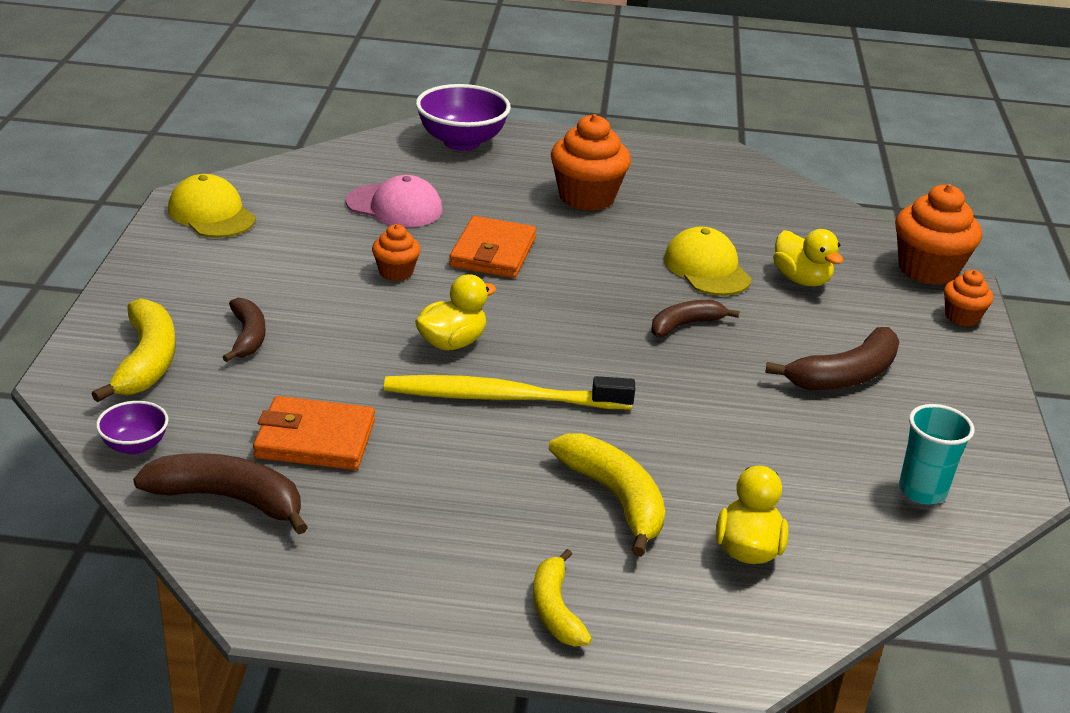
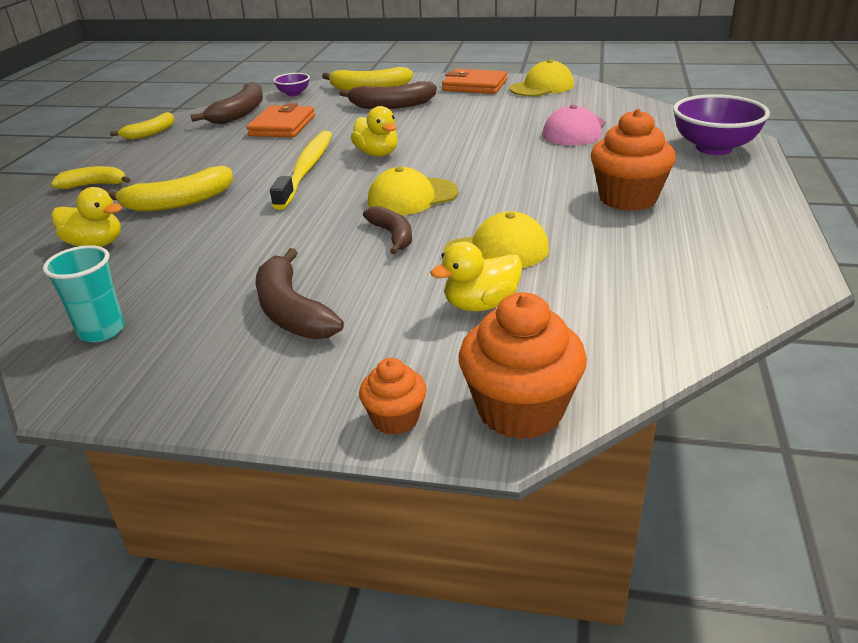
camera: 100 degrees right, 0 degrees up
brown banana [222,298,265,362] -> brown banana [339,81,437,109], size x1.54
orange cupcake [372,224,421,281] -> none
orange wallet [449,216,536,278] -> orange wallet moved to [442,69,507,94]
none -> yellow banana [110,112,174,140]
none -> yellow cap [368,167,459,215]

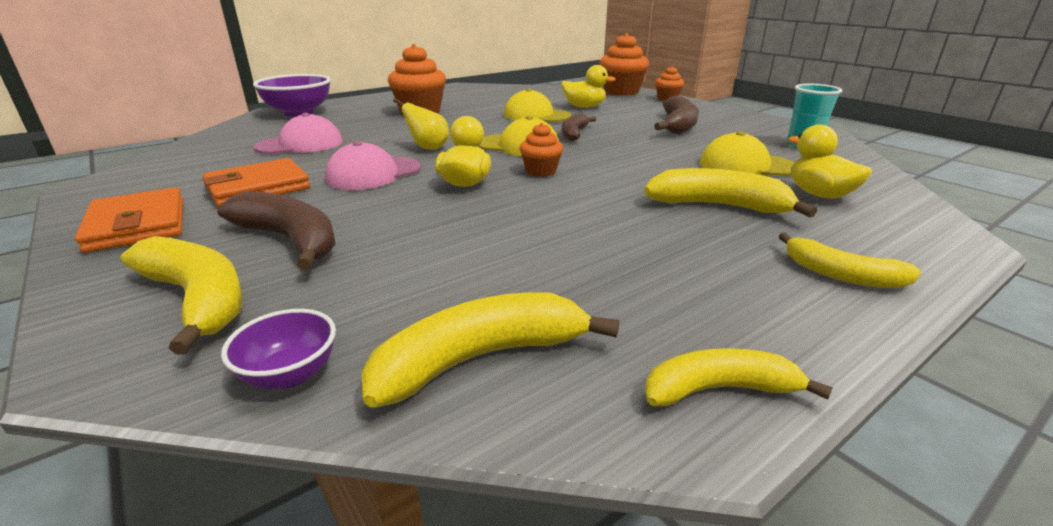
camera: 140 degrees left, 5 degrees down
brown banana [191,82,263,124] -> yellow banana [361,292,619,407]
orange wallet [247,103,315,137] -> orange wallet moved to [202,158,310,207]
yellow toothbrush [270,131,332,210] -> none
yellow cap [510,59,574,97] -> yellow cap moved to [700,131,794,176]
none -> pink cap [325,141,421,190]
none -> yellow pear [393,98,449,150]
none -> orange cupcake [520,123,563,177]

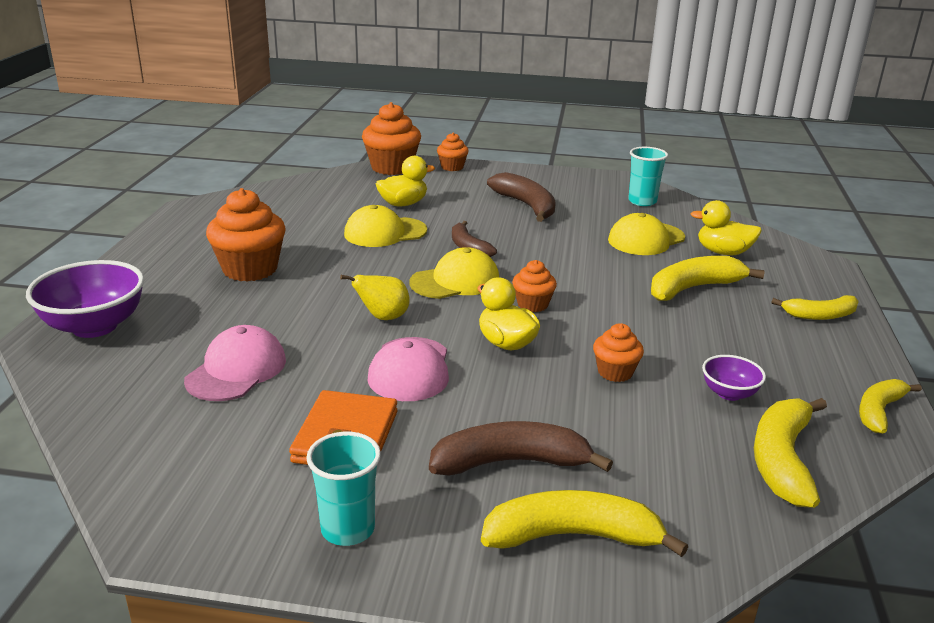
camera: 45 degrees left, 0 degrees up
orange wallet [75,187,183,253] -> turquoise cup [306,432,381,546]
purple bowl [221,309,336,389] -> purple bowl moved to [702,355,766,401]
none -> orange cupcake [593,323,644,382]

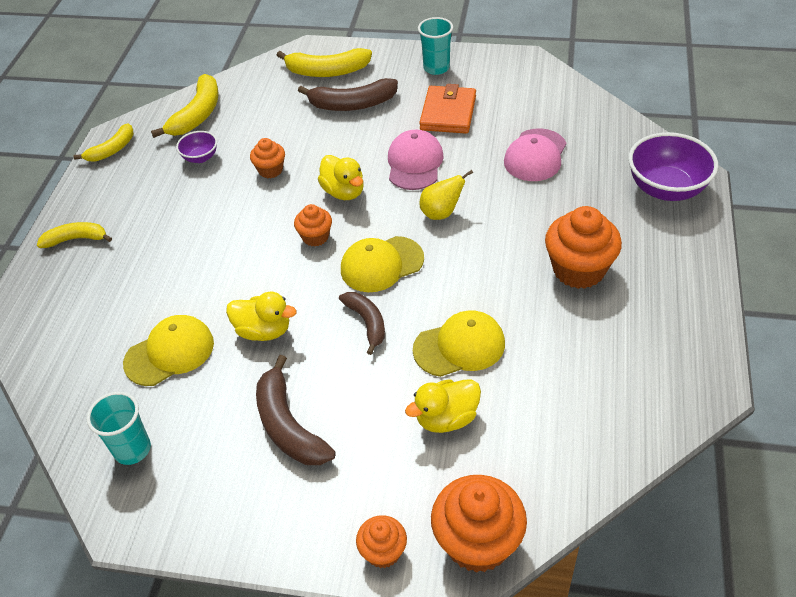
camera: 175 degrees left, 20 degrees up
yellow banana [651,256,765,301] -> none
yellow duck [690,200,762,255] -> yellow duck moved to [226,292,296,341]

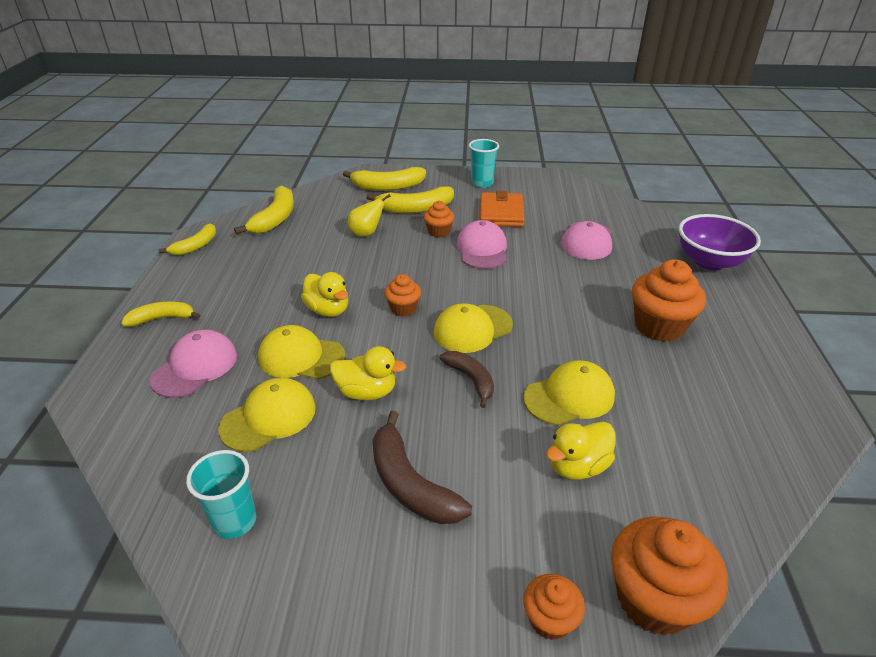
camera: 10 degrees left, 10 degrees down
purple bowl [176,131,217,163] -> none
orange cupcake [250,138,285,178] -> orange cupcake moved to [424,201,454,238]
brown banana [298,78,398,111] -> yellow banana [366,186,454,213]
yellow duck [318,155,364,200] -> yellow duck moved to [301,272,348,317]
yellow pear [419,170,473,220] -> yellow pear moved to [348,194,391,237]
none -> pink cap [150,329,237,398]
none -> yellow cap [258,325,346,379]

